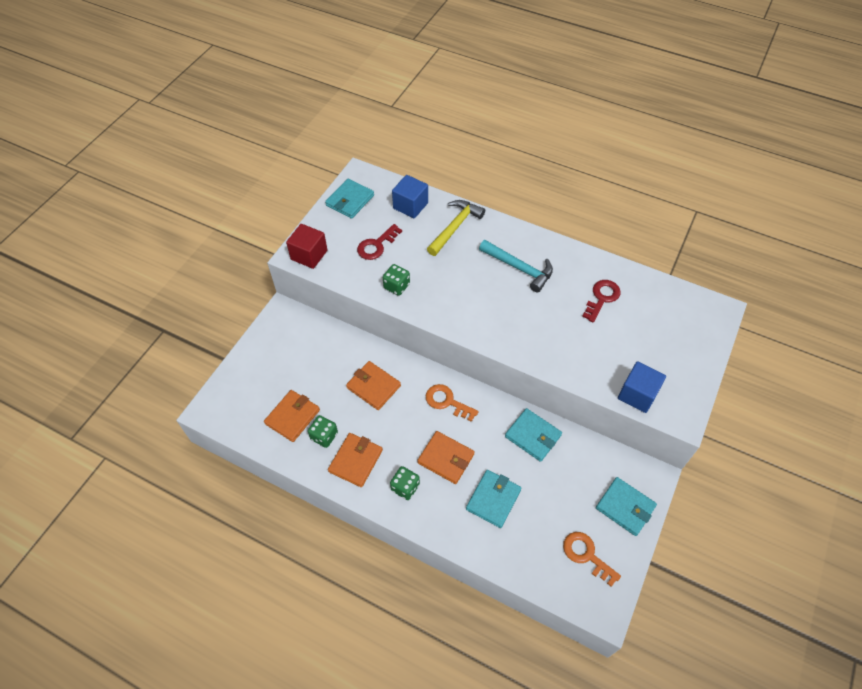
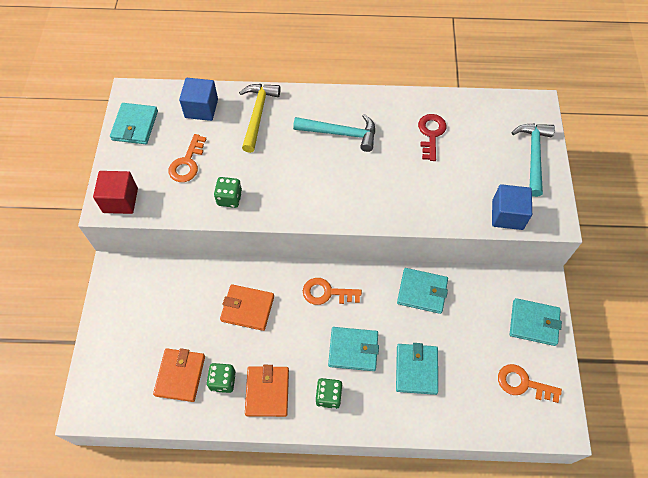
camera: 25 degrees left, 5 degrees up
red key [357,224,402,260] -> orange key [169,134,206,182]
orange wallet [417,431,475,484] -> turquoise wallet [328,327,379,371]
none -> turquoise hammer [512,123,555,197]

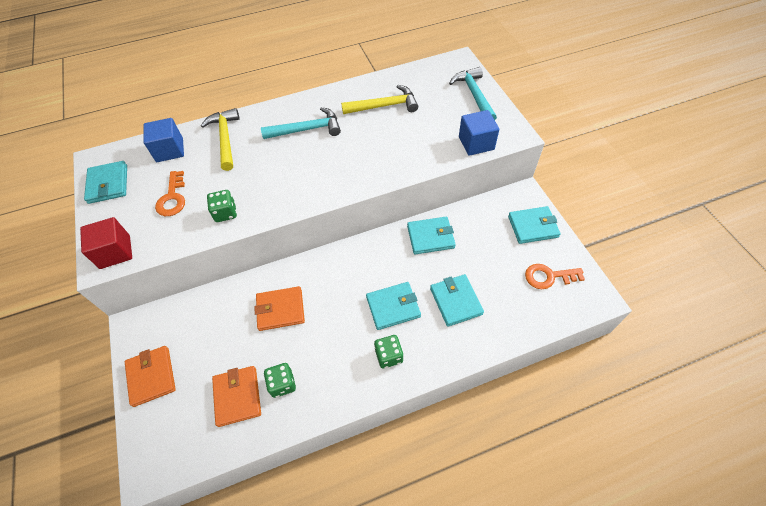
camera: 20 degrees left, 5 degrees down
orange wallet [245,365,289,417] -> orange wallet moved to [125,346,176,407]
orange key [303,278,362,305] -> none
red key [418,114,446,161] -> yellow hammer [341,85,418,114]

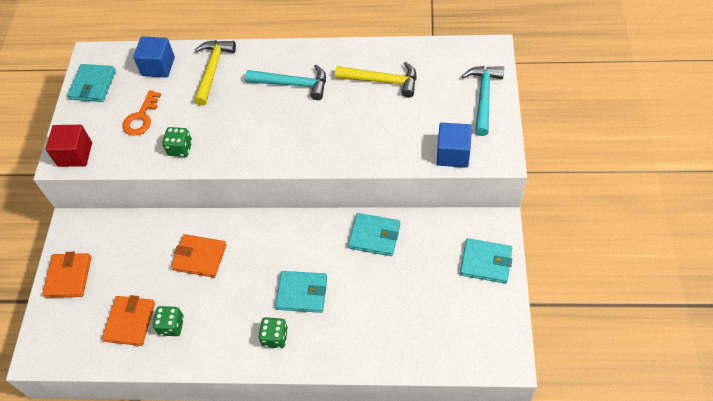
camera: 25 degrees right, 0 degrees up
turquoise wallet [430,274,484,327] -> none
orange key [525,264,585,289] -> none

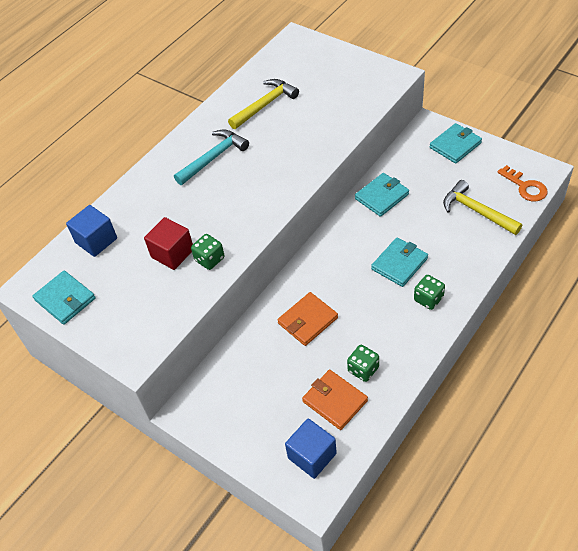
camera: 55 degrees left, 5 degrees down
orange wallet [42,252,91,298] -> none
red cube [46,125,92,167] -> red cube moved to [144,217,193,270]
orange key [122,90,161,136] -> orange key moved to [497,165,548,201]
yellow hammer [194,40,236,106] -> yellow hammer moved to [443,180,522,235]
blue cube [437,123,472,168] -> blue cube moved to [285,418,337,479]
turquoise hammer [462,66,504,136] -> none

